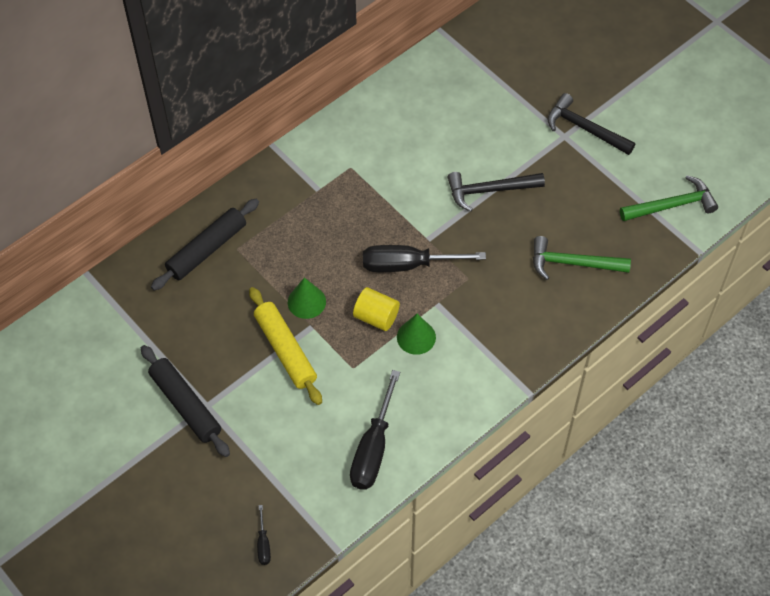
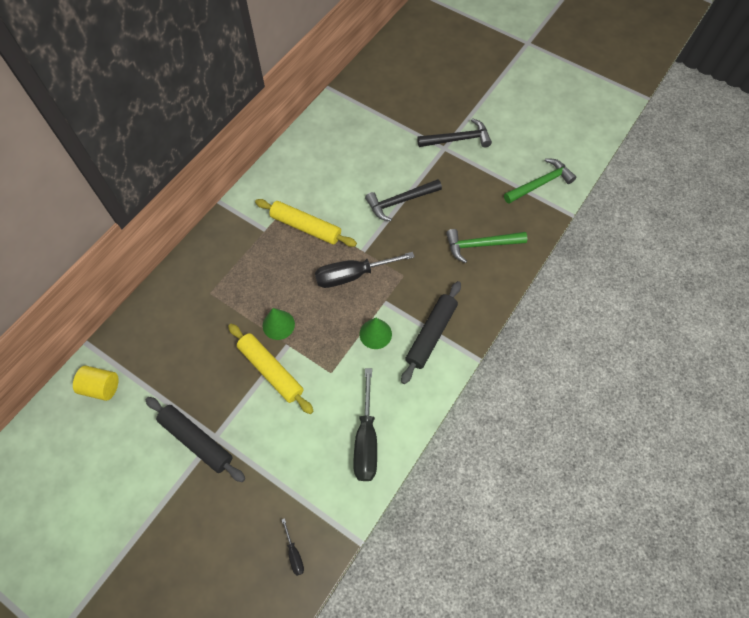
camera: 15 degrees left, 5 degrees up
black rolling pin [151,199,259,291] -> black rolling pin moved to [401,281,461,384]
yellow cylinder [353,287,400,331] -> yellow cylinder moved to [73,366,119,401]
black hammer [548,93,635,155] -> black hammer turned 150 degrees clockwise [417,118,492,147]
none -> yellow rolling pin [255,199,357,247]

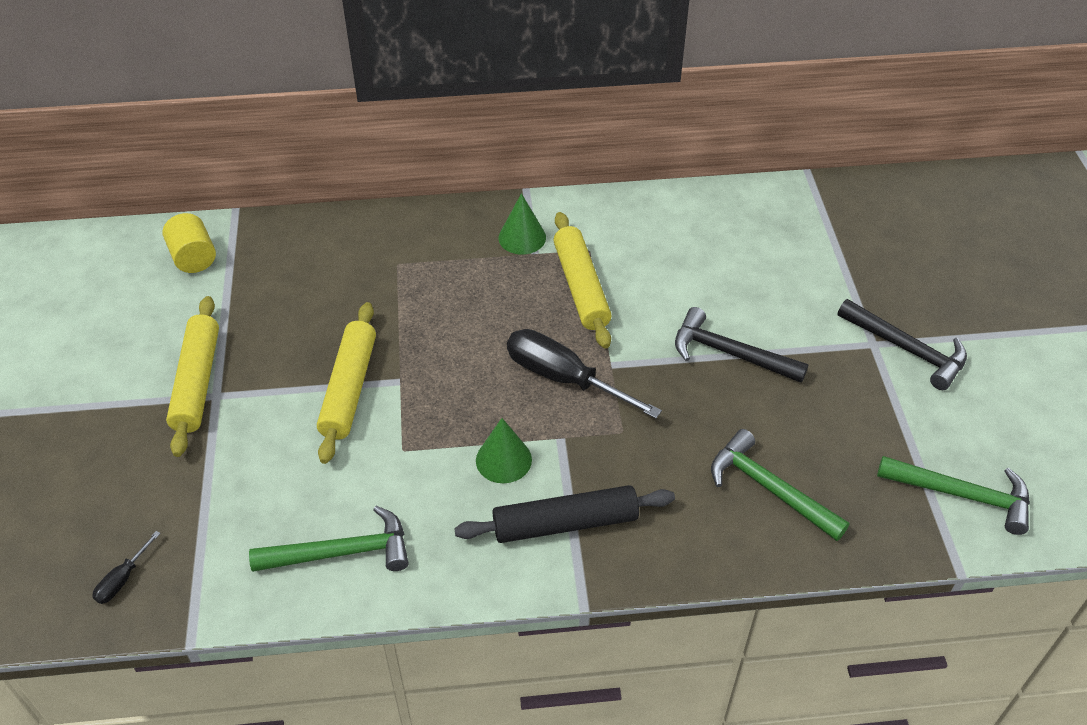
camera: 50 degrees right, 15 degrees down
black rolling pin [146,397,245,482] -> yellow rolling pin [166,296,219,457]
green cone [263,308,295,340] -> green cone moved to [499,193,546,255]
black screwdriver [353,368,377,481] -> green hammer [249,506,408,572]

